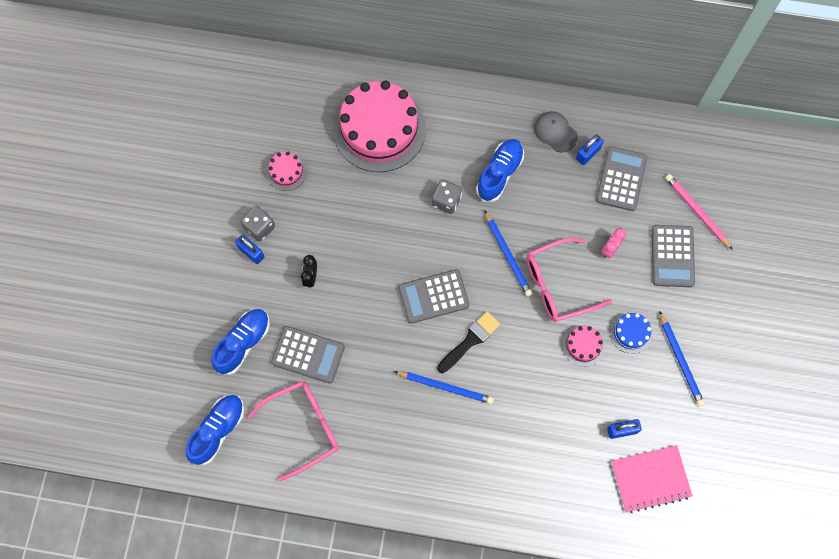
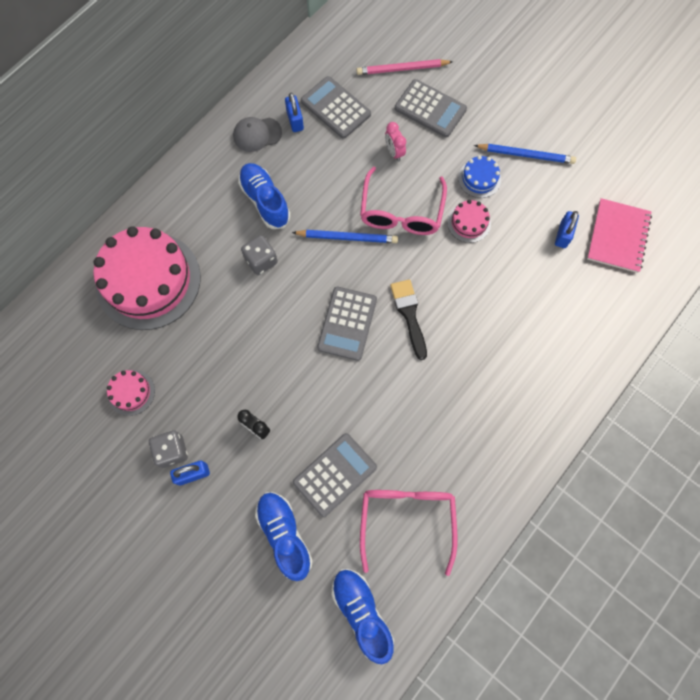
camera: 60 degrees left, 0 degrees up
blue pencil [394,371,494,404] -> none

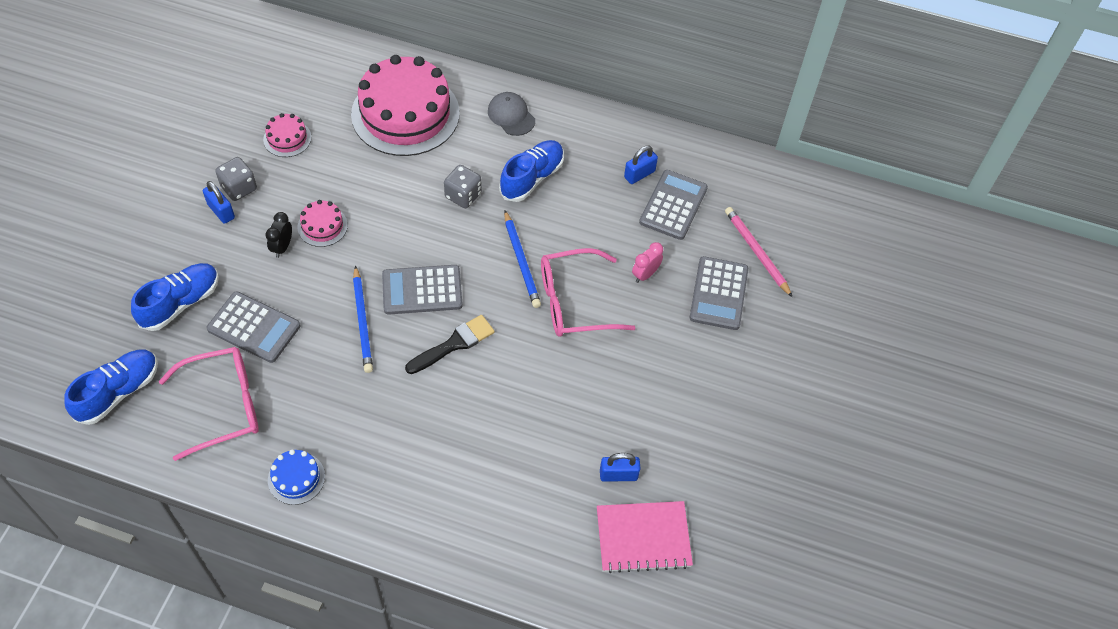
camera: 65 degrees right, 15 degrees down
grey cap [233,117,282,152] -> grey cap moved to [488,92,535,136]
pink cake [447,200,491,243] -> pink cake moved to [298,200,348,247]
blue cake [458,155,501,198] -> blue cake moved to [268,449,325,505]
blue pencil [474,144,576,164] -> blue pencil moved to [353,265,373,373]

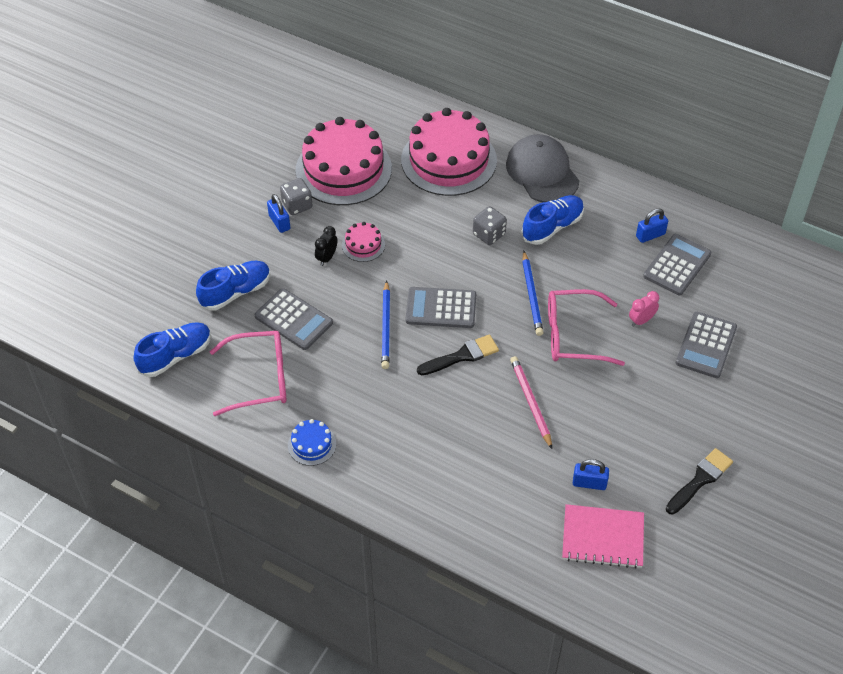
camera: 15 degrees right, 5 degrees down
pink cake [263,113,311,157] -> pink cake [296,117,392,205], size x2.33
grey cap [488,92,535,136] -> grey cap [506,134,579,202], size x1.76
pink pencil [725,207,792,297] -> pink pencil moved to [510,356,552,449]
none -> black brush [666,448,733,515]

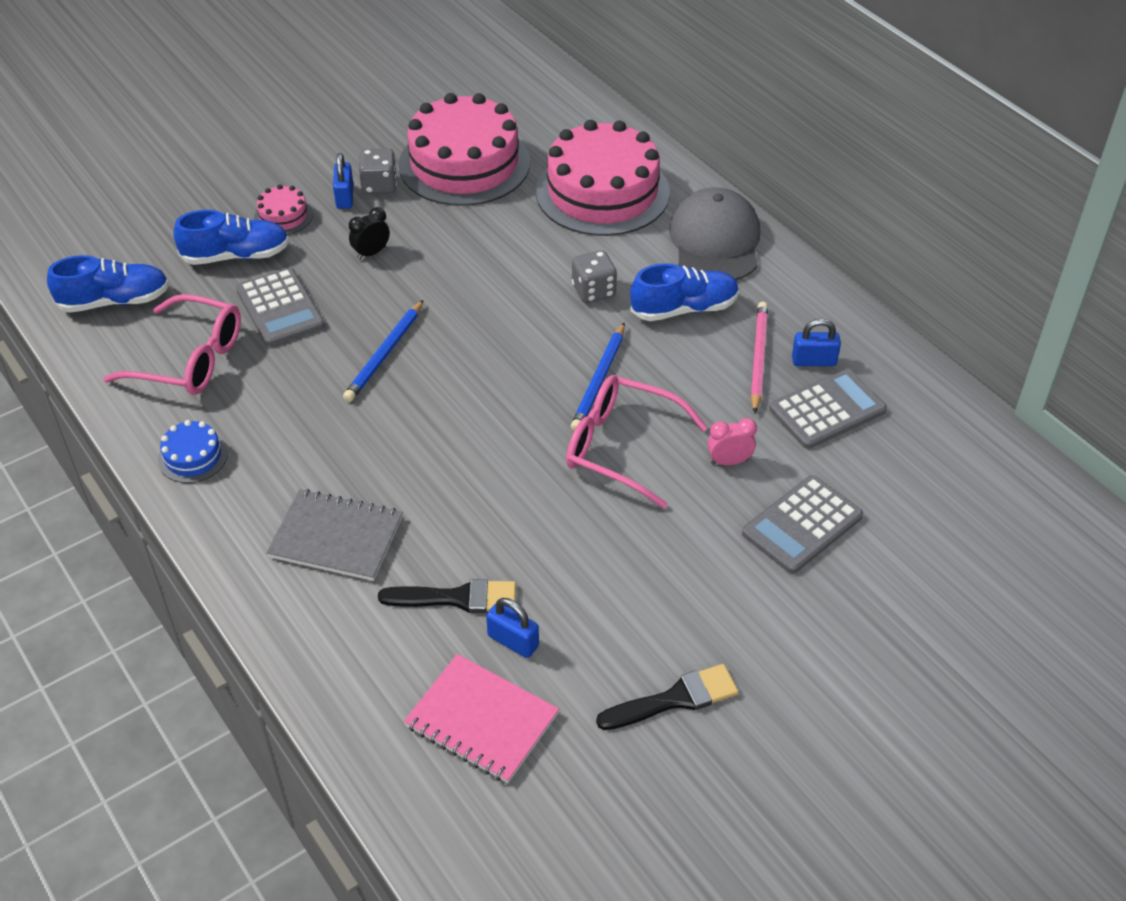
camera: 25 degrees right, 5 degrees down
pink cake [342,222,385,262] -> pink cake moved to [254,185,313,235]
grey calculator [406,287,476,328] -> none
black brush [417,335,499,376] -> black brush moved to [378,579,516,613]
pink pencil [510,356,552,449] -> pink pencil moved to [750,302,768,413]
none -> grey notebook [266,489,403,581]

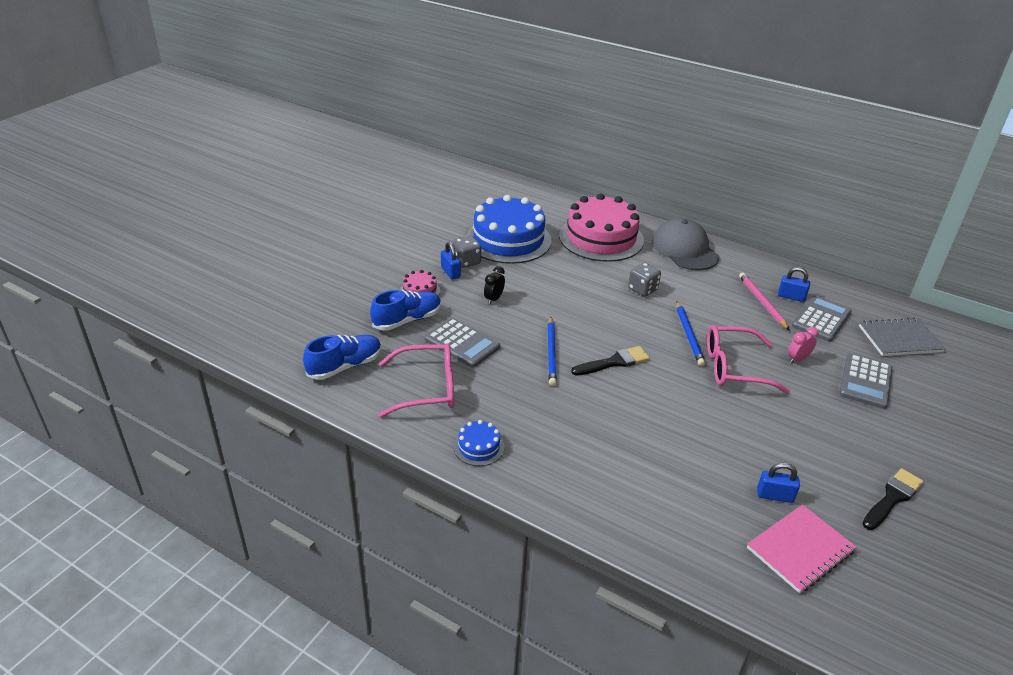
camera: 25 degrees left, 10 degrees down
grey notebook [266,489,403,581] -> grey notebook moved to [859,318,945,356]
black brush [378,579,516,613] -> black brush moved to [571,346,650,376]
pink cake [399,93,530,206] -> blue cake [466,195,551,264]
pink notebook [404,654,559,783] -> pink notebook turned 45 degrees counterclockwise [747,504,856,593]
blue shoe [630,263,739,321] -> none
blue padlock [792,319,841,366] -> blue padlock turned 45 degrees clockwise [778,267,810,302]

